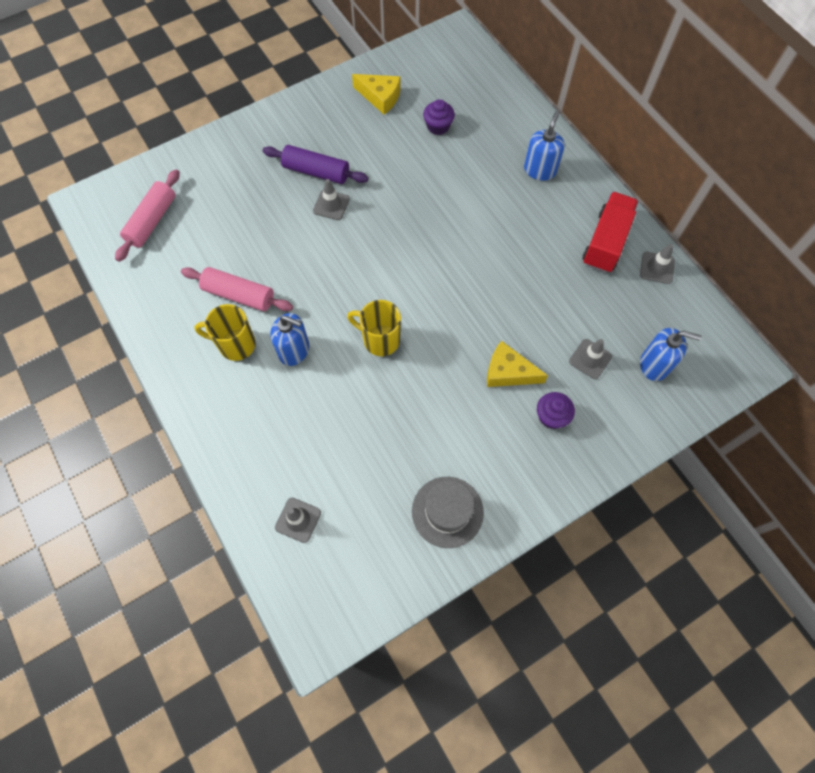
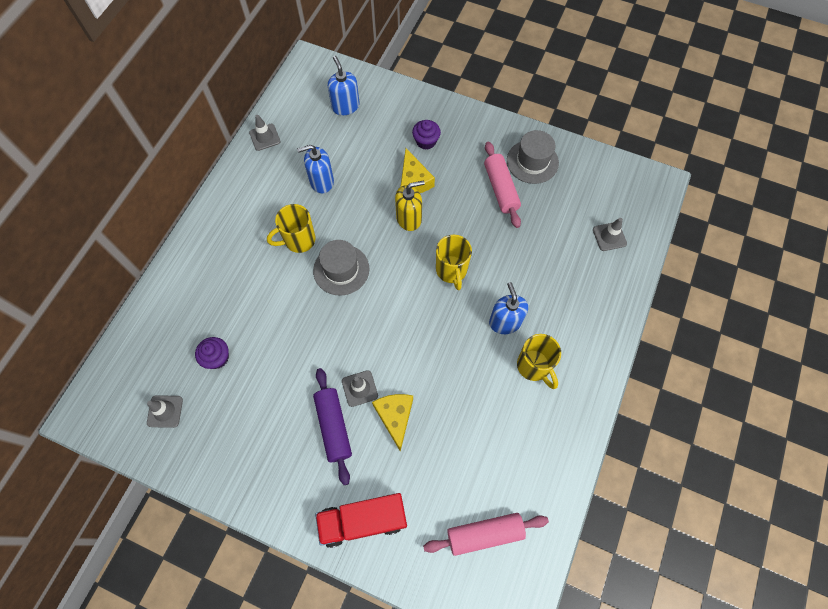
camera: 125 degrees left, 0 degrees up
pink rolling pin [181,267,293,311] -> pink rolling pin moved to [484,141,521,228]
yellow cheese [352,74,401,115] -> yellow cheese moved to [372,394,413,452]
blue soap dispenser [524,111,565,181] -> blue soap dispenser moved to [297,145,334,193]
grey traffic cone [569,339,612,379] -> grey traffic cone moved to [147,395,183,428]
red truck [582,192,639,273] -> red truck moved to [315,493,407,548]
none -> yellow mug [267,204,316,253]
none -> grey hat [313,240,369,296]
none -> yellow soap dispenser [395,180,425,231]

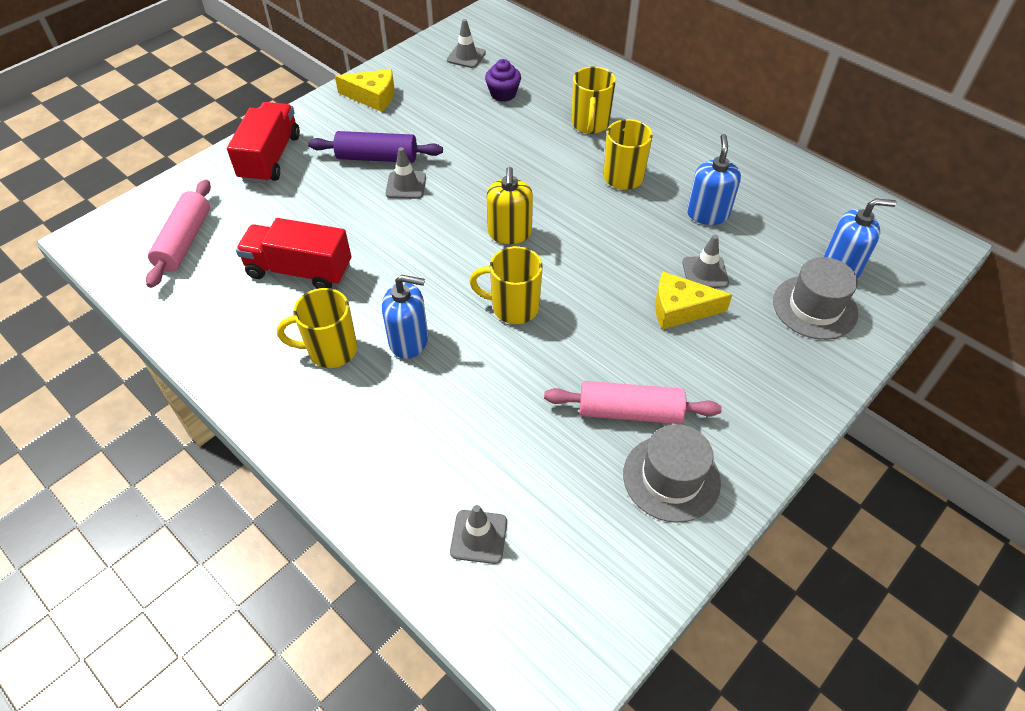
camera: 110 degrees right, 15 degrees down
grey traffic cone [249,115,281,151] -> grey traffic cone moved to [682,235,729,288]
grey hat [313,240,369,296] -> grey hat moved to [773,257,858,340]
yellow cheese [372,394,413,452] -> yellow cheese moved to [335,69,395,112]
yellow soap dispenser [395,180,425,231] -> yellow soap dispenser moved to [487,167,533,244]
purple cupcake [412,120,441,150] -> none
none -> red truck [236,218,351,289]
none -> yellow mug [572,66,616,134]

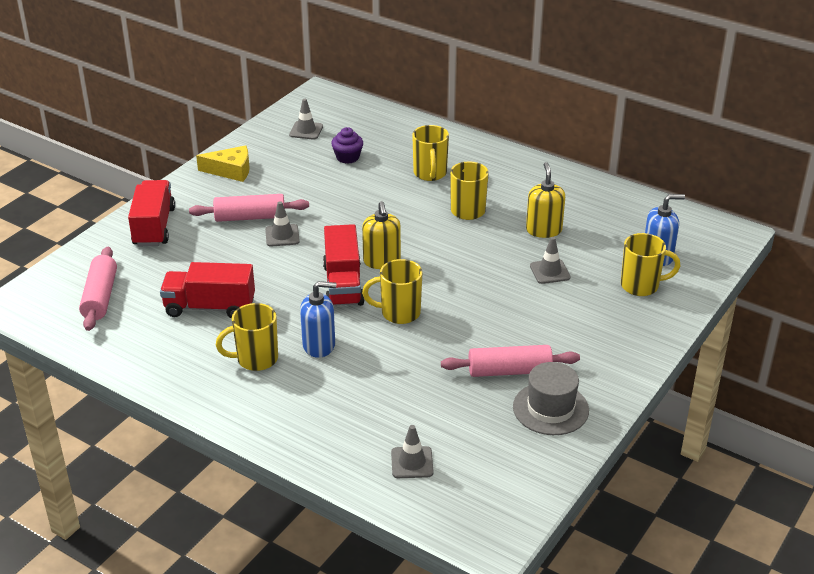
camera: 10 degrees left, 15 degrees down
purple rolling pin [308,131,443,163] -> pink rolling pin [189,194,309,222]
yellow cheese [655,271,732,329] -> none
blue soap dispenser [687,134,741,225] -> yellow soap dispenser [526,162,565,238]
grey hat [773,257,858,340] -> yellow mug [621,233,680,296]
none -> red truck [323,224,365,306]

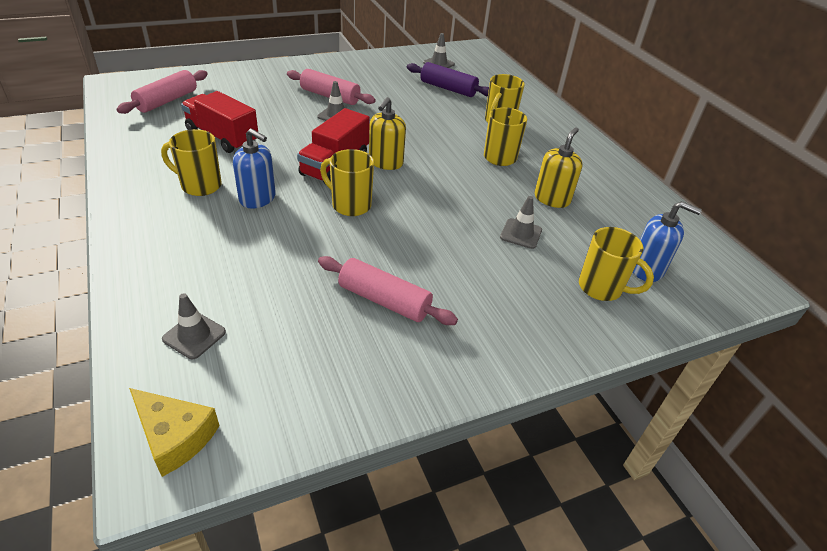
camera: 30 degrees right, 5 degrees up
red truck [128,180,175,246] -> none
yellow cheese [196,145,250,182] -> yellow cheese moved to [129,388,220,477]
purple cupcake [331,127,363,164] -> purple rolling pin [407,62,489,97]
grey hat [513,362,589,435] -> none

